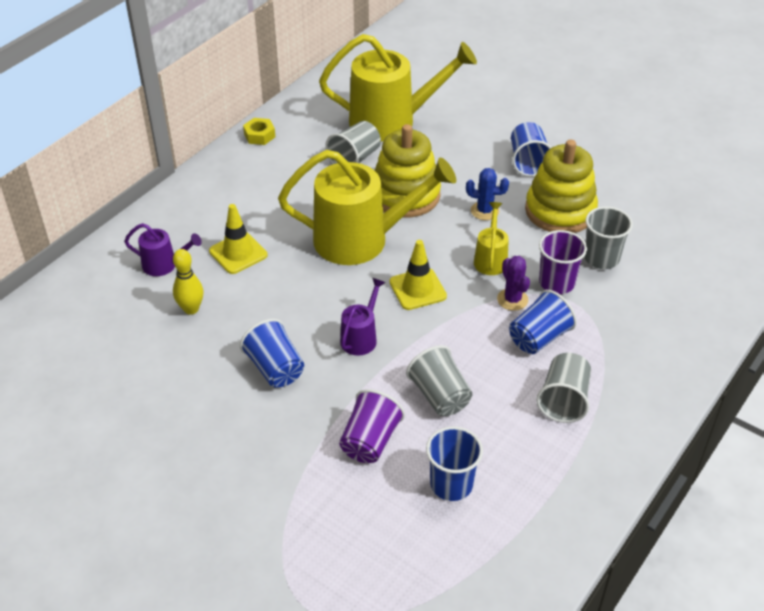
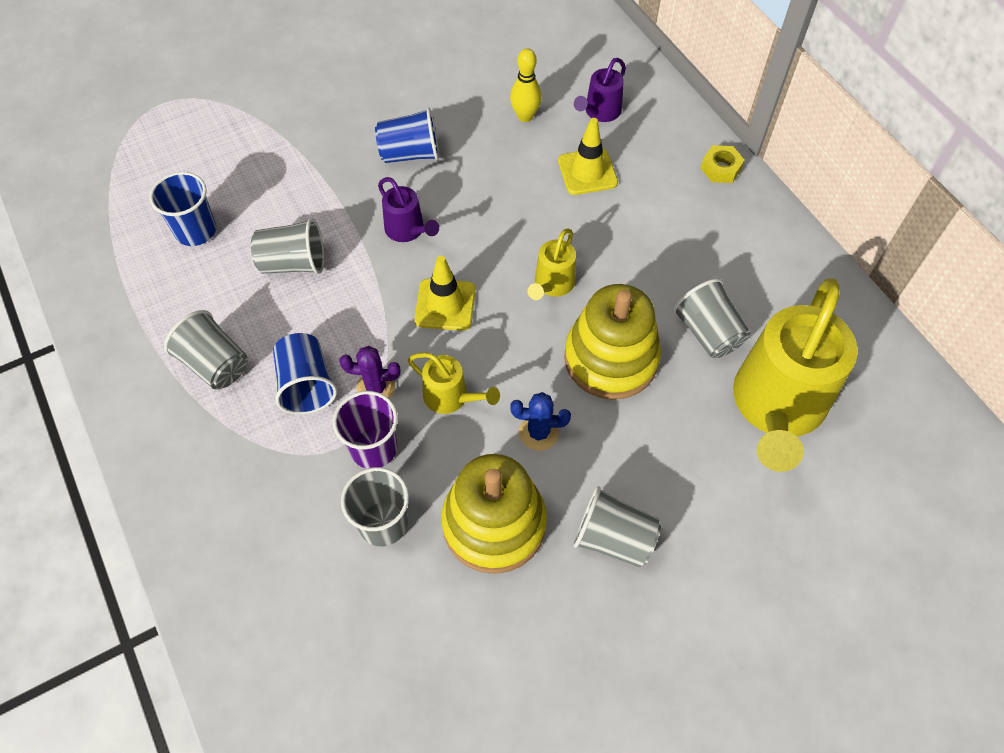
camera: 115 degrees right, 15 degrees up
yellow nut [243,118,275,145] -> yellow nut moved to [701,145,745,183]
yellow watering can [278,150,456,265] -> yellow watering can [527,228,576,300], size x0.46
purple cup [339,389,405,463] -> none
blue cactus [466,168,509,220] -> blue cactus turned 60 degrees clockwise [510,392,571,451]
blue cup [511,122,552,177] -> grey cup [573,486,661,567]

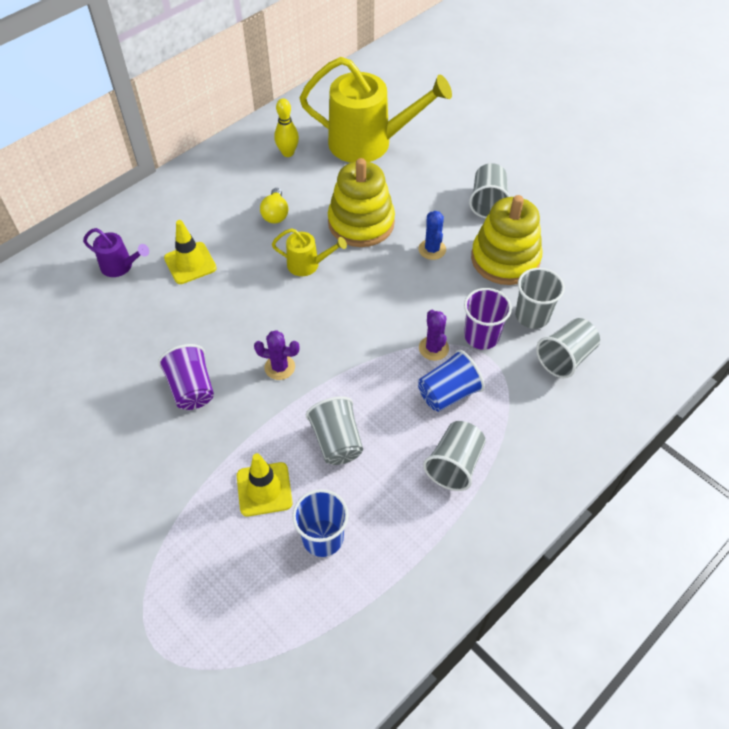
camera: 105 degrees left, 5 degrees down
blue cup [375,108,439,163] -> purple cup [158,344,214,410]
purple watering can [378,177,439,242] -> purple cactus [254,330,299,380]
yellow watering can [408,352,500,414] -> none
yellow traffic cone [415,256,476,331] -> yellow traffic cone moved to [237,453,293,516]
yellow bowling pin [510,48,542,122] -> yellow bowling pin moved to [274,98,299,157]
grey cup [673,278,750,358] -> grey cup moved to [536,318,600,378]
yellow nut [701,145,745,183] -> none
none -> yellow light bulb [260,188,288,224]

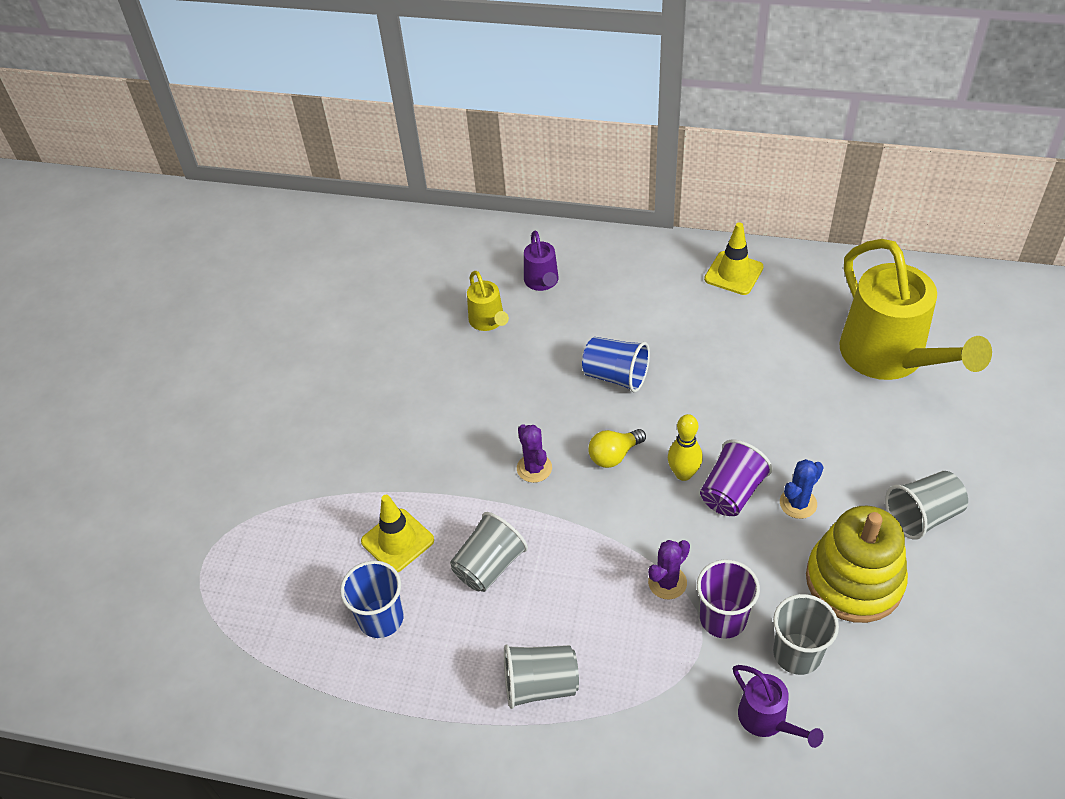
camera: 60 degrees right, 5 degrees down
purple cup [158,344,214,410] -> purple cup moved to [700,440,773,516]
yellow traffic cone [164,220,217,284] -> yellow traffic cone moved to [704,222,764,295]
yellow light bulb [260,188,288,224] -> yellow light bulb moved to [588,429,646,468]
yellow watering can [272,228,347,276] -> yellow watering can moved to [467,271,509,331]
yellow bowling pin [274,98,299,157] -> yellow bowling pin moved to [668,414,703,481]
yellow stacking toy [328,158,395,247] -> none
blue cup [418,350,485,412] -> blue cup moved to [582,337,650,392]
grey cup [536,318,600,378] -> purple watering can [733,665,824,748]

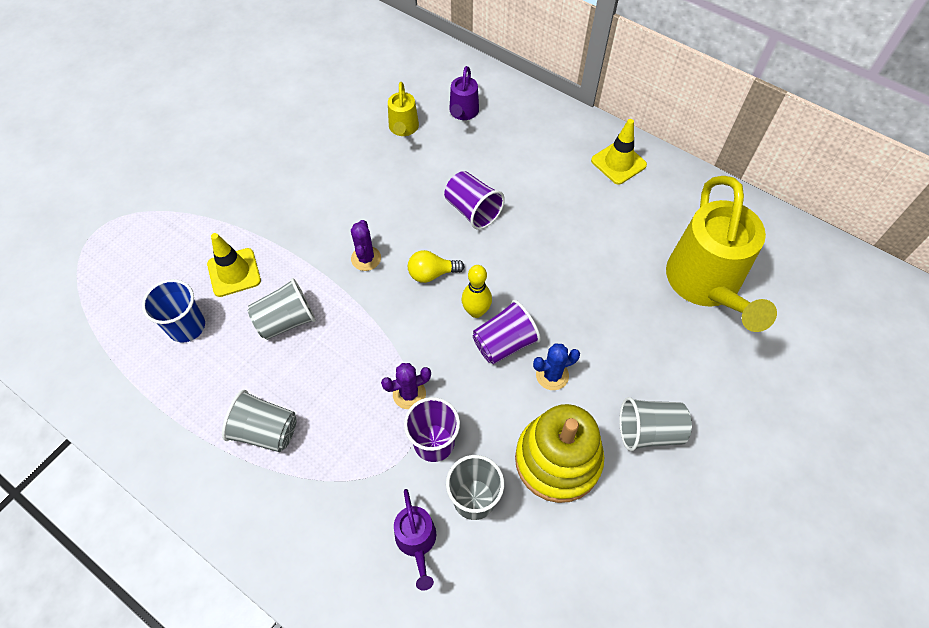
camera: 20 degrees right, 10 degrees up
blue cup [582,337,650,392] -> purple cup [444,171,505,230]

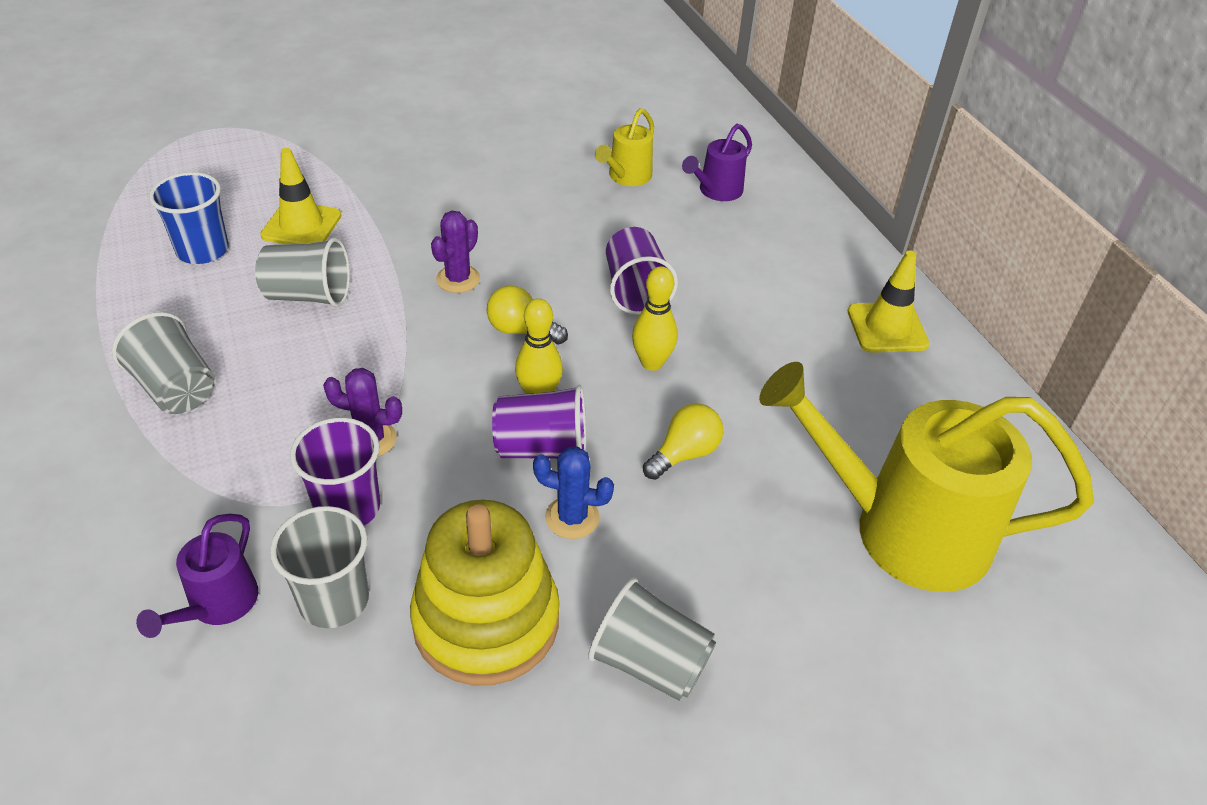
camera: 30 degrees right, 15 degrees down
yellow watering can [666,176,777,332] -> yellow watering can turned 75 degrees clockwise [759,362,1094,592]
none -> yellow bowling pin [632,266,678,371]
none -> yellow light bulb [643,403,723,480]

